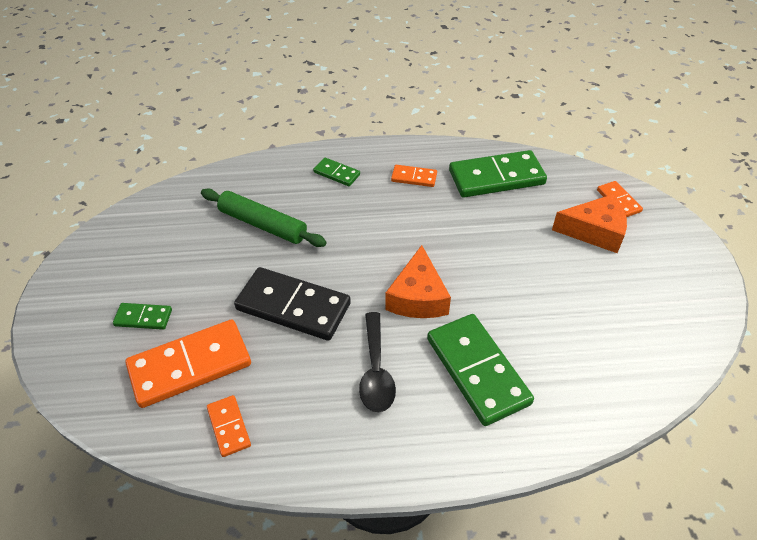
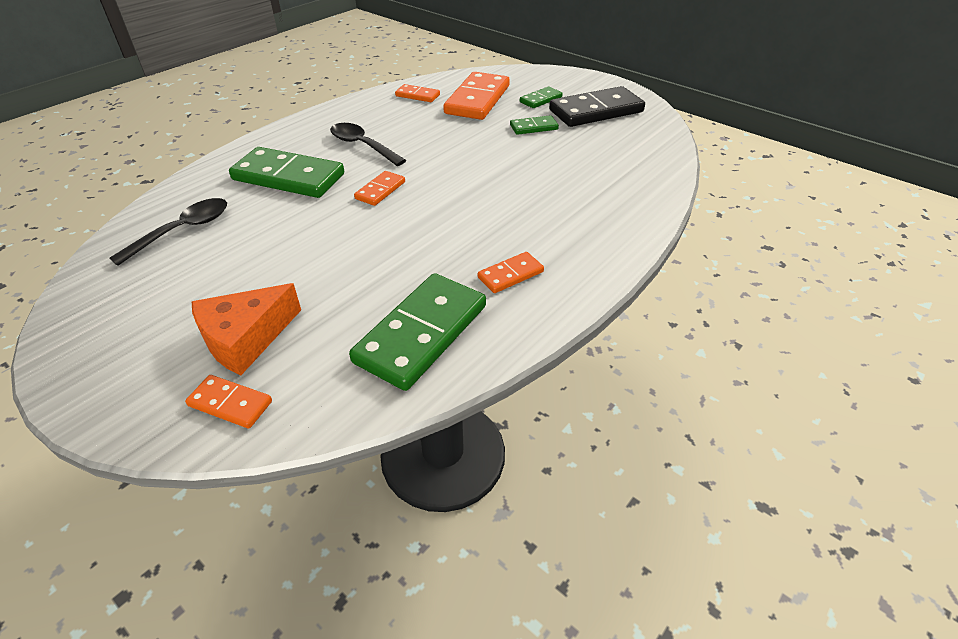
camera: 135 degrees right, 5 degrees down
green rolling pin [201,189,327,247] -> none
black domino [234,267,351,341] -> black domino moved to [549,86,645,127]
green domino [313,158,360,186] -> green domino moved to [510,115,559,135]
orange cheese [385,245,451,318] -> orange domino [354,171,405,206]
none -> black spoon [109,198,227,266]

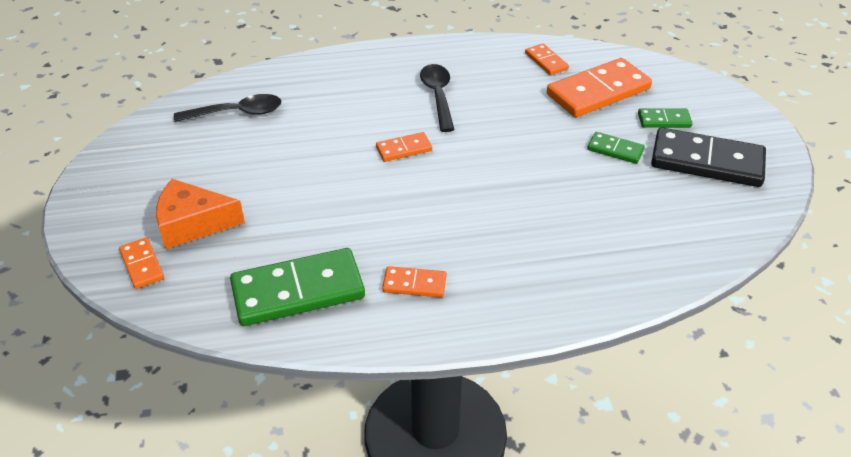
camera: 40 degrees right, 0 degrees up
green domino [229,147,344,198] -> none

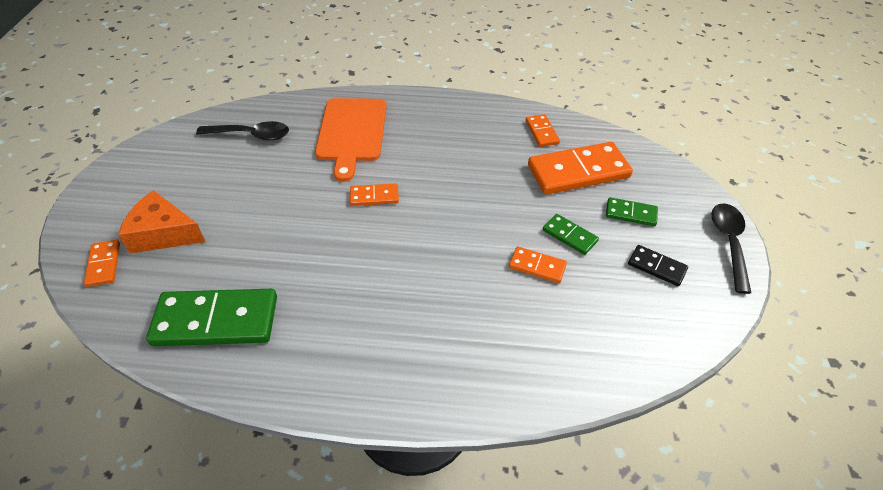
camera: 15 degrees right, 5 degrees up
orange domino [382,266,446,298] -> orange domino moved to [509,246,567,283]
black spoon [420,64,455,132] -> black spoon moved to [711,203,751,294]
black domino [651,127,766,187] -> black domino [628,245,688,286], size x0.49
none -> orange cutting board [315,98,387,182]

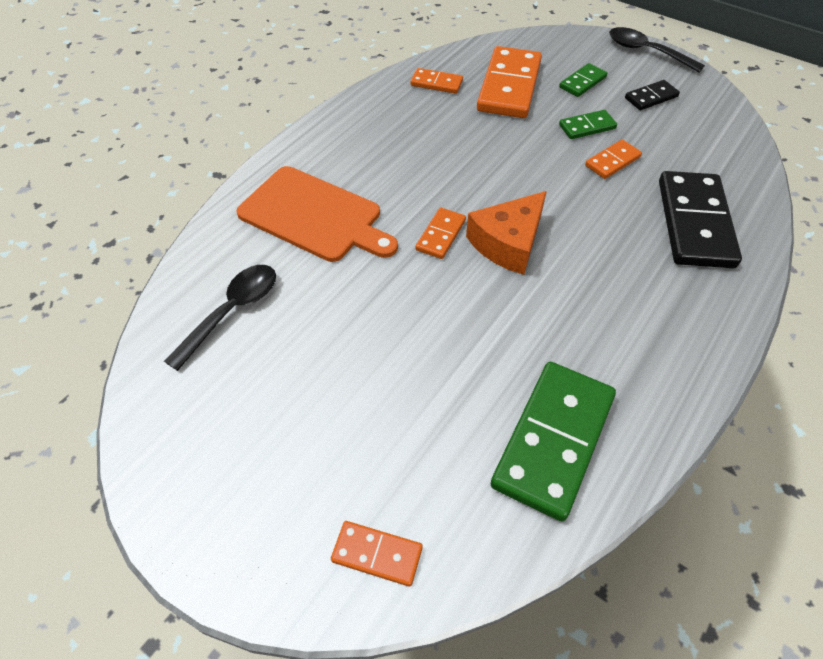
camera: 60 degrees left, 5 degrees up
orange cheese [118,190,206,254] -> orange cheese moved to [466,191,547,275]
none -> black domino [659,171,742,268]

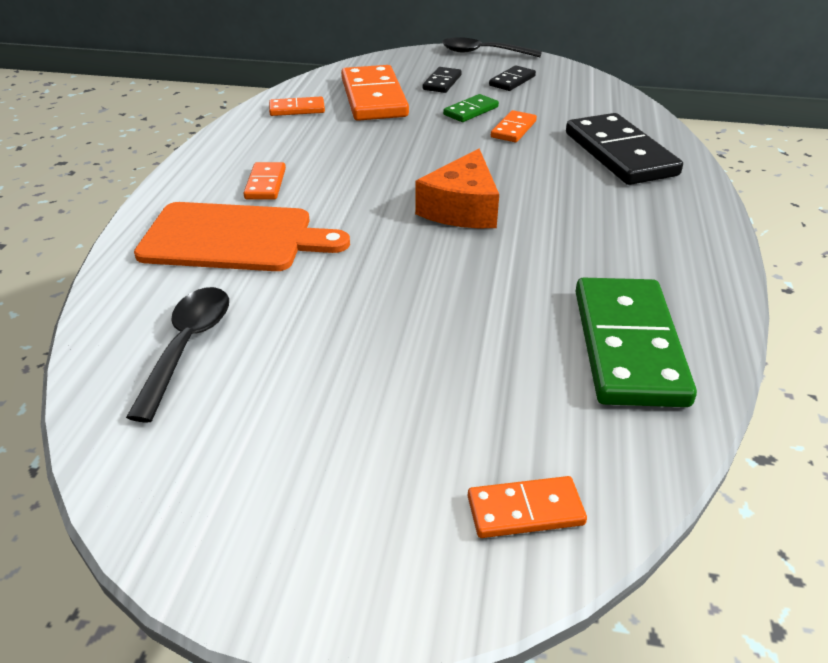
camera: 25 degrees left, 15 degrees down
orange domino [416,208,466,259] -> orange domino moved to [244,162,286,199]
green domino [559,63,607,97] -> black domino [423,67,462,93]

